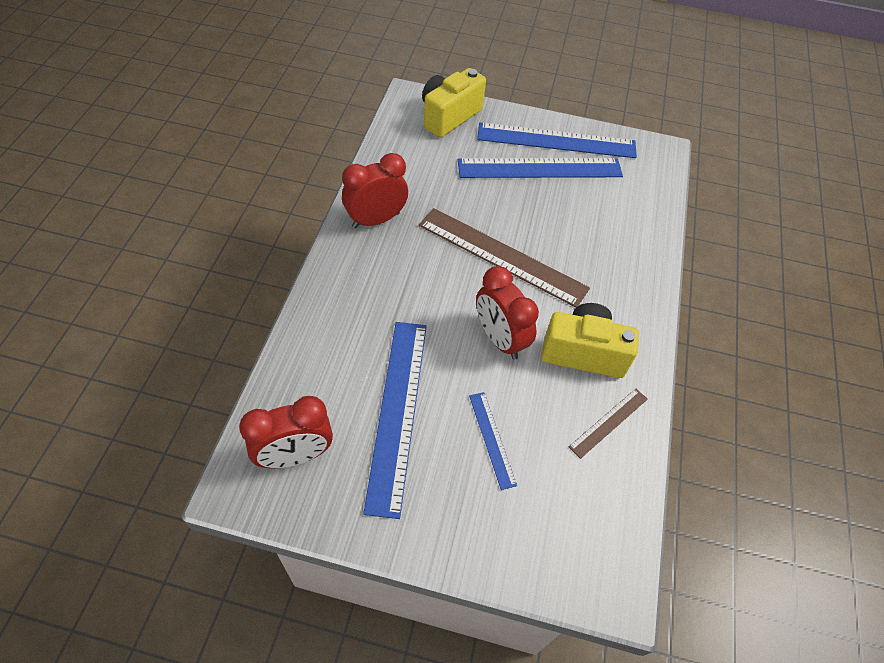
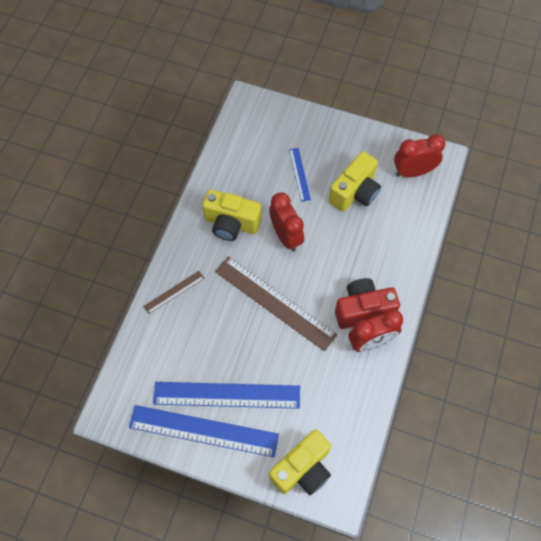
camera: 170 degrees left, 10 degrees up
blue ruler [363,322,427,519] -> yellow camera [329,151,381,212]
brown ruler [569,389,648,459] -> brown ruler moved to [143,271,205,314]
none -> red camera [335,278,400,329]

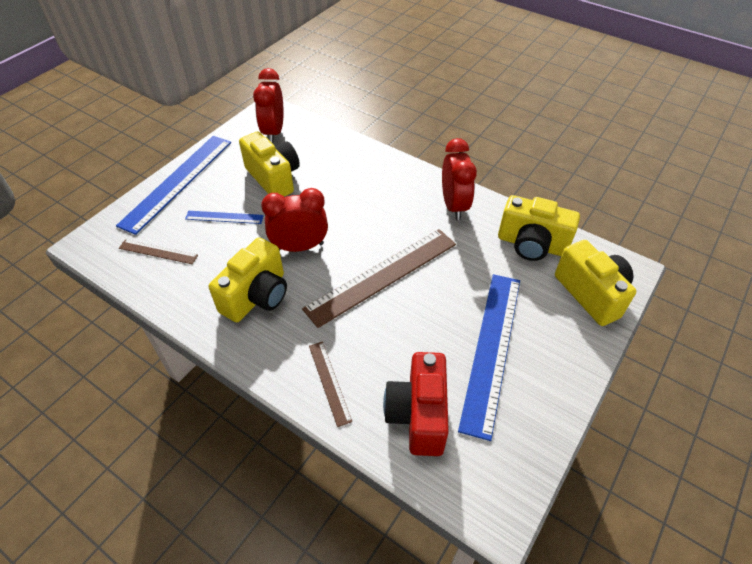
camera: 75 degrees left, 15 degrees down
blue ruler [129,405,279,457] -> blue ruler moved to [116,136,231,235]
red camera [335,278,400,329] -> red camera moved to [383,352,449,456]
none -> brown ruler [119,239,198,264]
none -> yellow camera [498,195,580,261]

